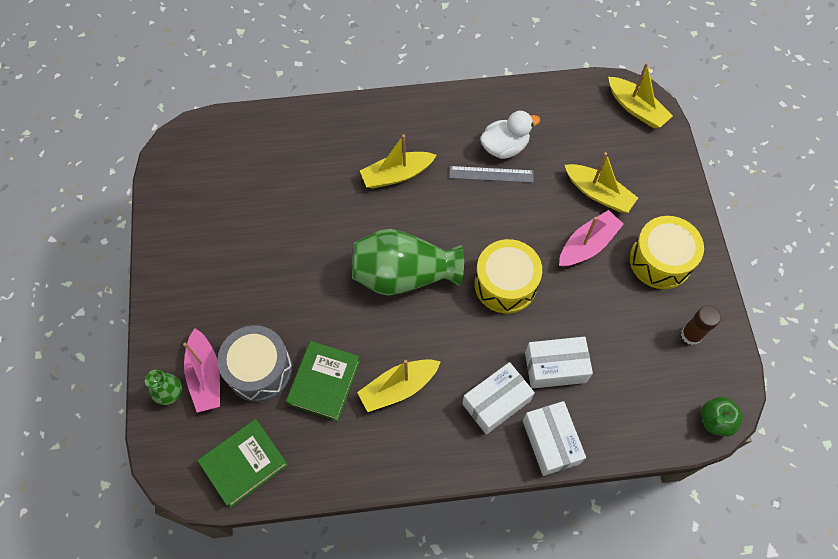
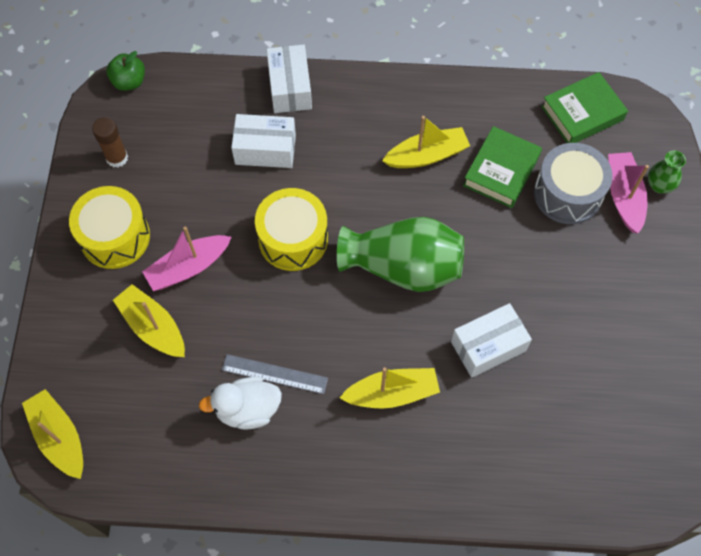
camera: 170 degrees left, 0 degrees up
white box [462,362,535,434] -> white box moved to [451,303,532,378]

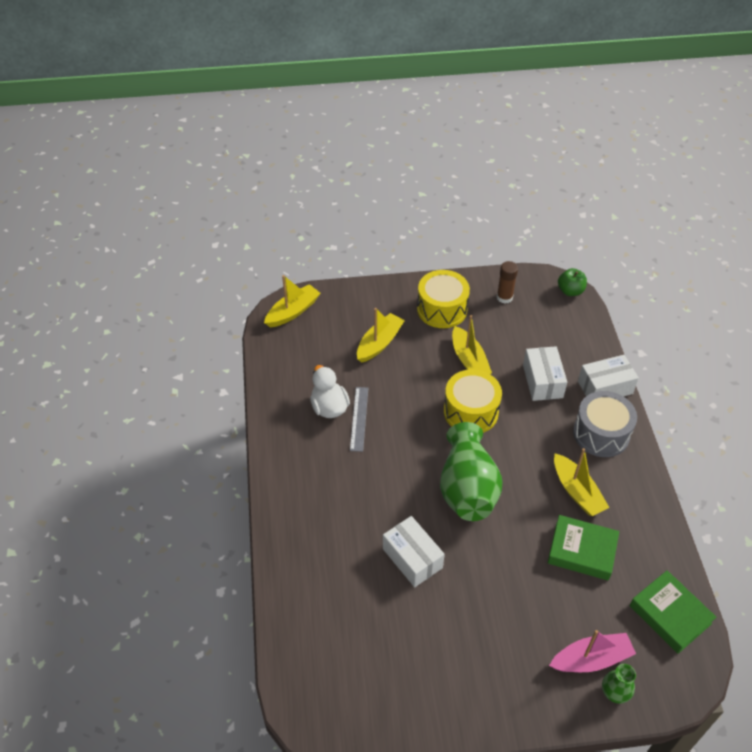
camera: 80 degrees right, 15 degrees down
pink boat [142,227,231,291] -> none
yellow boat [340,367,440,408] -> yellow boat moved to [452,315,492,374]
grey drum [534,143,613,224] -> grey drum moved to [573,391,637,457]

